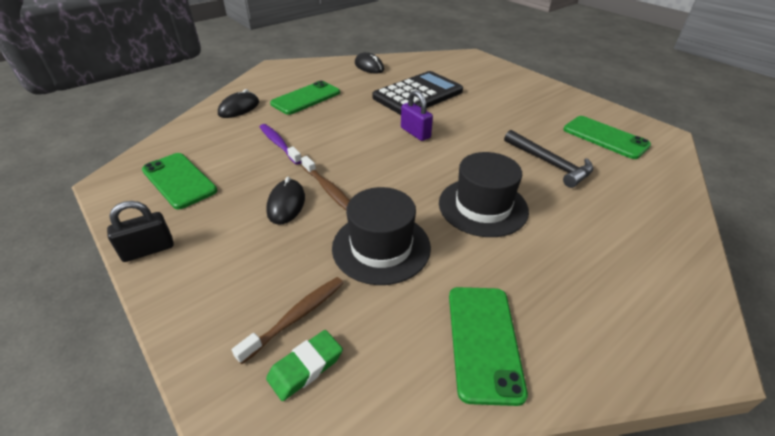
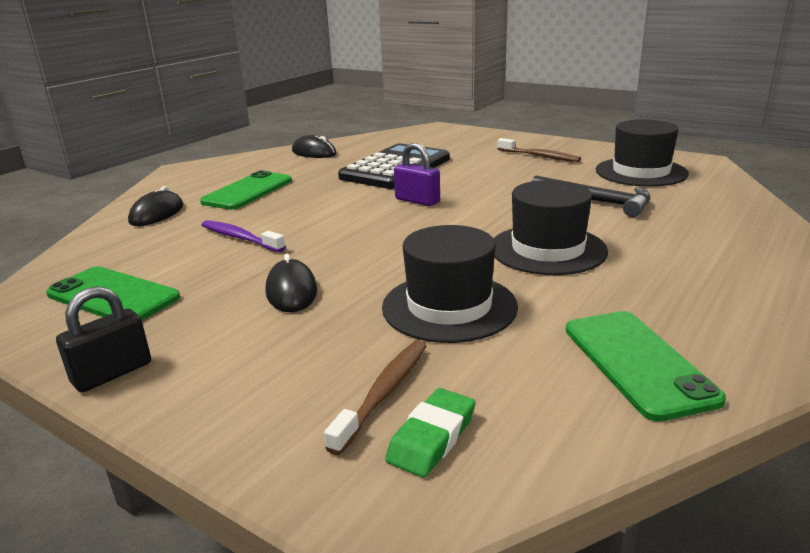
camera: 15 degrees left, 15 degrees down
brown toothbrush [301,156,350,210] -> brown toothbrush moved to [498,138,581,162]
green phone [563,116,651,159] -> black hat [596,119,689,187]

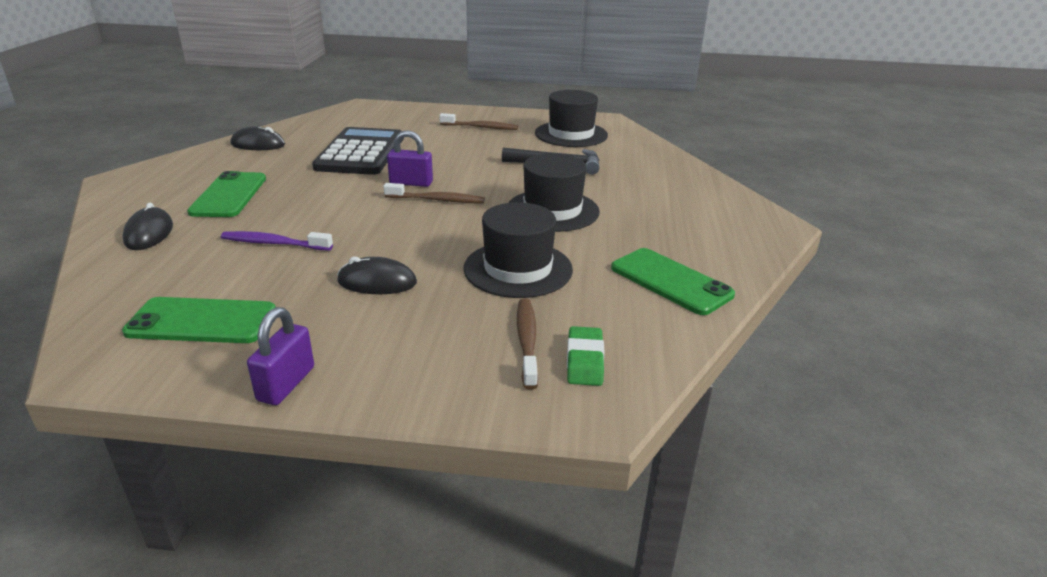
camera: 30 degrees left, 5 degrees up
black padlock [56,286,151,392] -> purple padlock [247,307,314,405]
black mouse [265,254,317,312] -> black mouse turned 45 degrees counterclockwise [337,256,417,294]
none -> brown toothbrush [383,183,485,203]

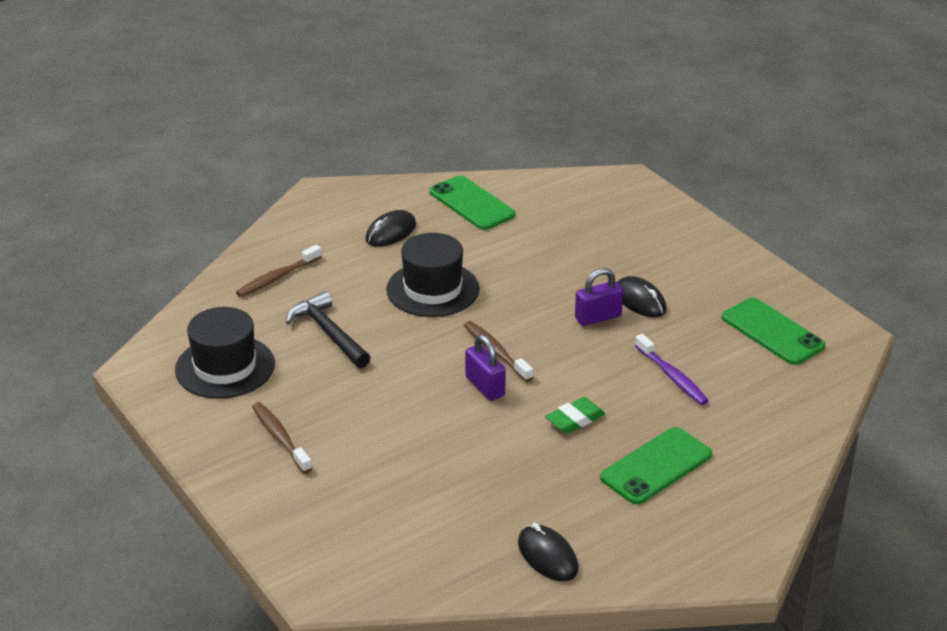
camera: 130 degrees left, 5 degrees up
black mouse [123,203,173,250] -> black mouse moved to [366,210,416,247]
purple padlock [247,307,314,405] -> purple padlock moved to [575,268,623,326]
black calculator [312,127,404,175] -> none
black hat [463,202,573,298] -> none
brown toothbrush [517,298,538,390] -> brown toothbrush moved to [236,245,322,297]
green eraser [567,326,604,386] -> green eraser moved to [545,397,605,434]
green phone [611,248,735,315] -> green phone turned 45 degrees counterclockwise [430,175,515,230]

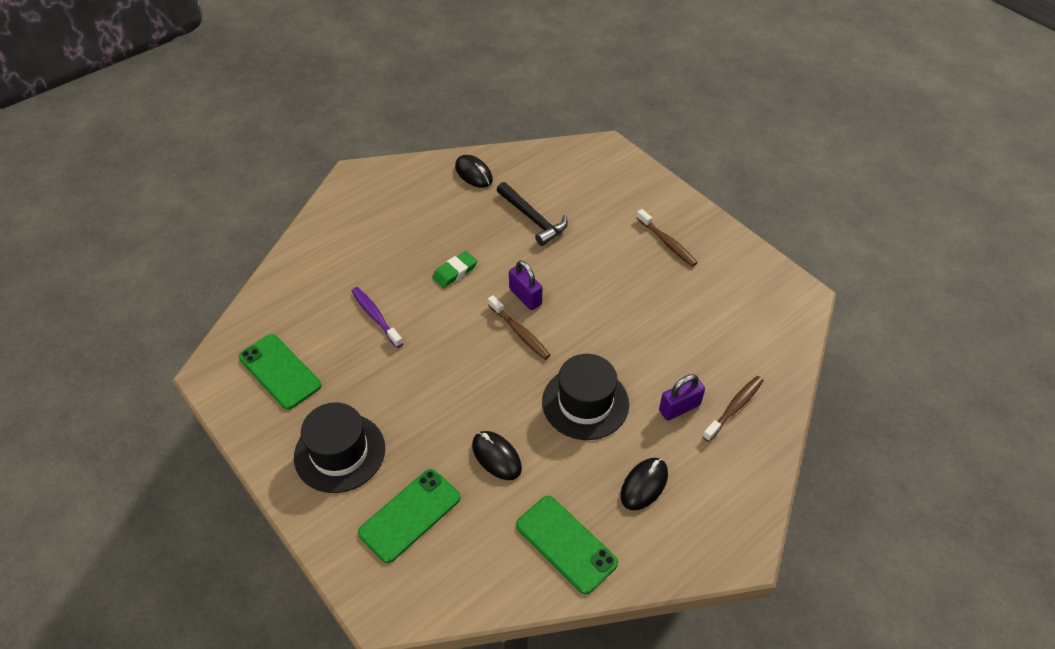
camera: 175 degrees right, 15 degrees up
black hat [175,307,275,399] -> black hat moved to [294,402,385,493]
black hammer [286,291,371,368] -> black hammer moved to [497,182,568,246]
purple padlock [575,268,623,326] -> purple padlock moved to [659,374,705,421]
green phone [600,427,712,504] -> green phone moved to [358,469,461,563]
black mouse [618,276,667,318] -> black mouse moved to [472,431,522,480]

